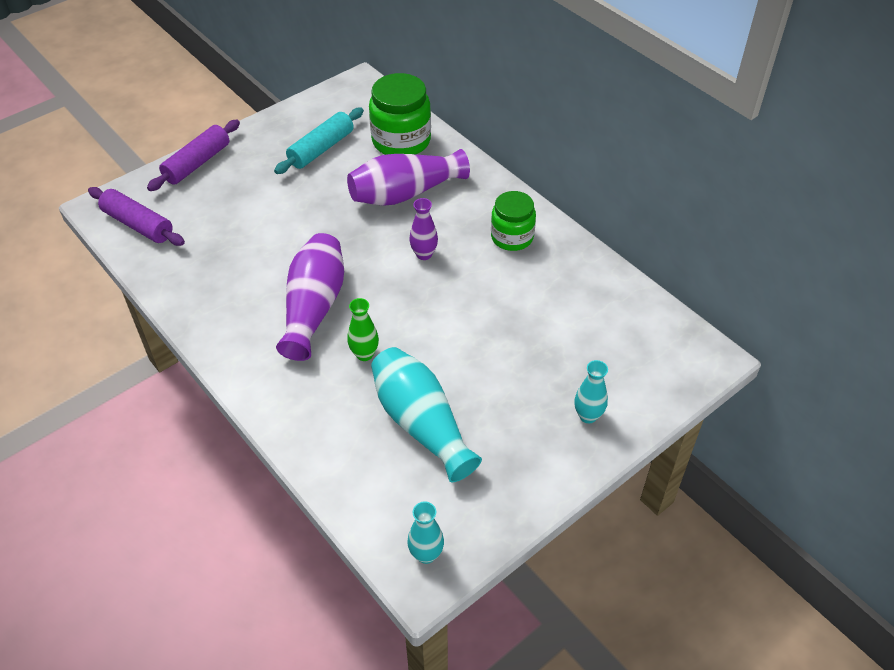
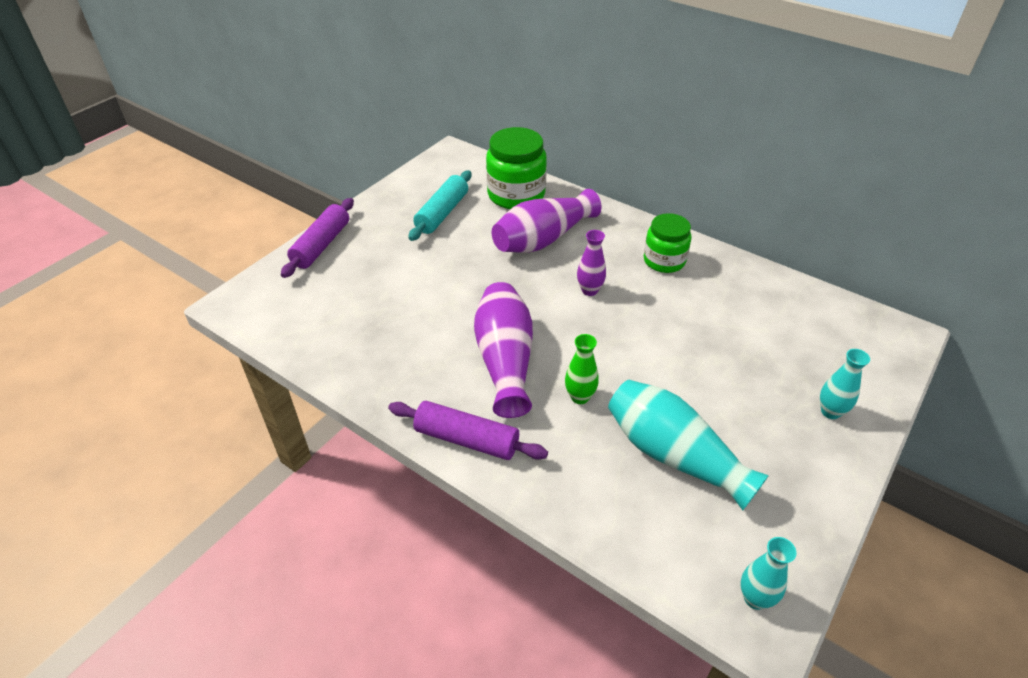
camera: 15 degrees left, 5 degrees down
purple rolling pin [88,187,185,246] -> purple rolling pin moved to [388,401,548,460]

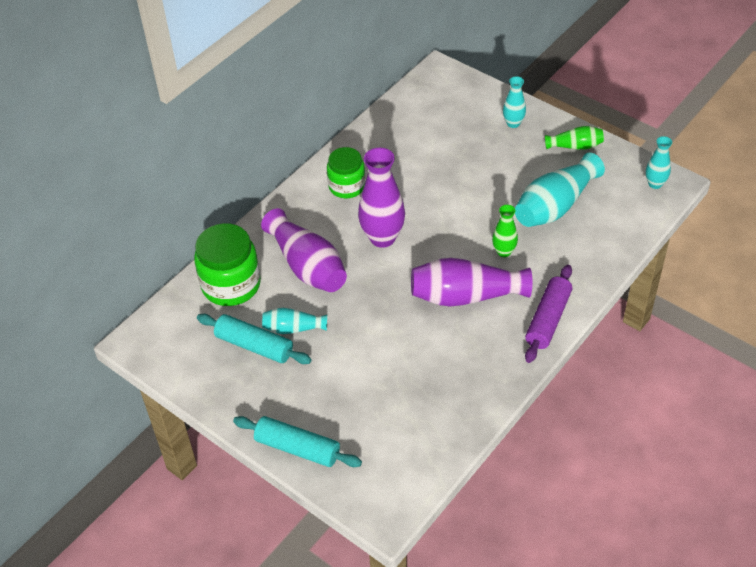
camera: 85 degrees left, 5 degrees up
purple rolling pin [281,198,354,278] -> turquoise rolling pin [233,416,362,467]
purple vase [577,230,606,296] -> purple vase [358,148,405,248], size x1.85
none -> turquoise vase [262,308,327,334]
none -> green vase [545,126,604,150]

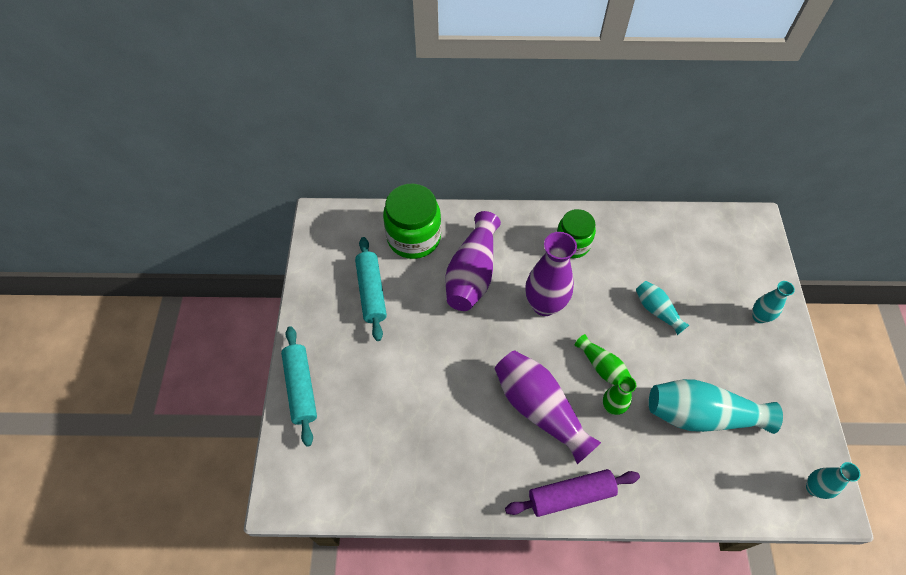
camera: 50 degrees right, 10 degrees up
turquoise vase [262,308,327,334] -> turquoise vase moved to [636,281,689,335]
green vase [545,126,604,150] -> green vase moved to [575,334,631,385]

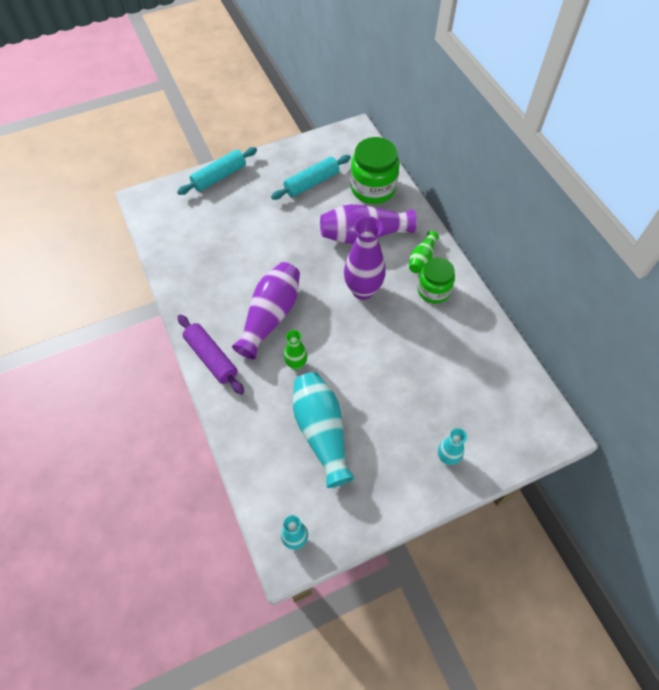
camera: 65 degrees right, 0 degrees up
green vase [575,334,631,385] -> green vase moved to [409,231,439,273]
turquoise vase [636,281,689,335] -> none

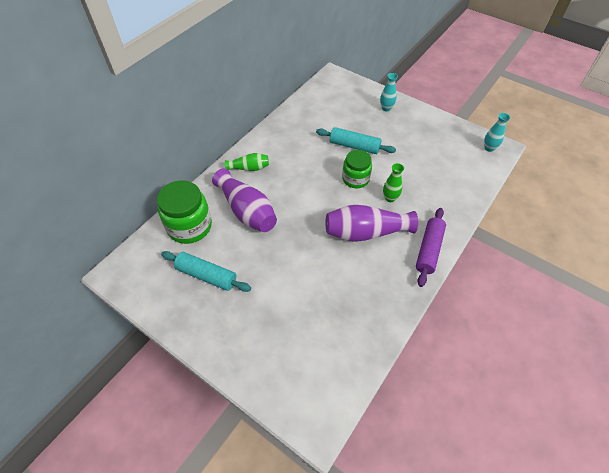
camera: 120 degrees left, 5 degrees down
turquoise rolling pin [177,147,257,195] -> turquoise rolling pin moved to [316,127,396,154]
turquoise vase [293,372,355,488] -> none
purple vase [344,216,386,300] -> none
green jar [418,258,455,304] -> green jar moved to [342,150,372,188]

